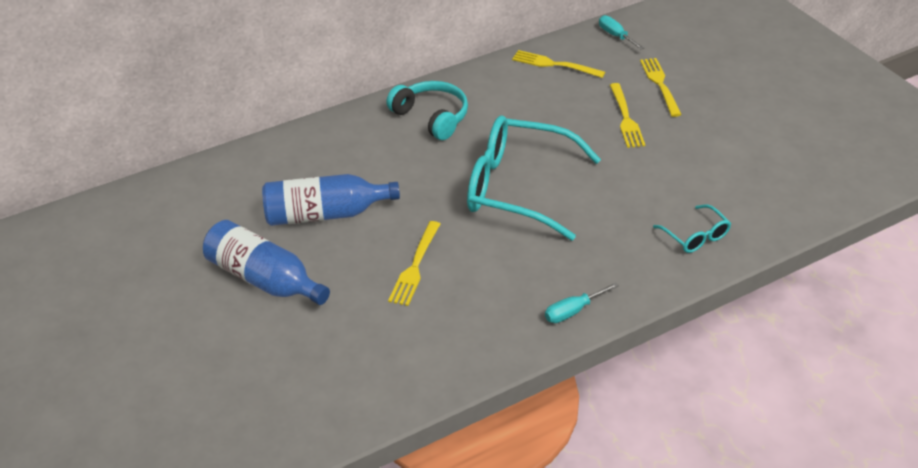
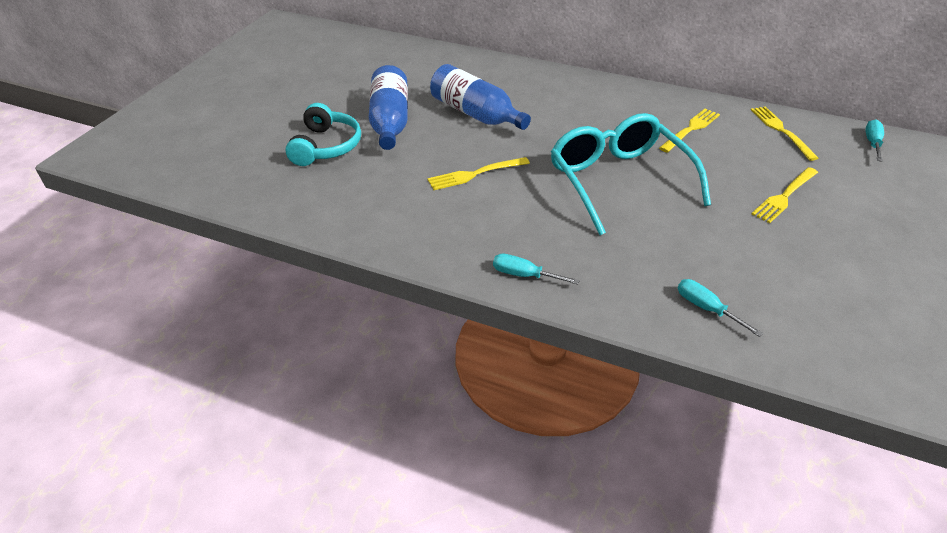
camera: 50 degrees right, 0 degrees up
turquoise headphones [386,81,468,140] -> turquoise headphones moved to [285,103,361,166]
yellow fork [640,58,682,117] -> yellow fork moved to [659,108,720,153]
turquoise glasses [653,204,731,253] -> turquoise screwdriver [678,279,763,337]

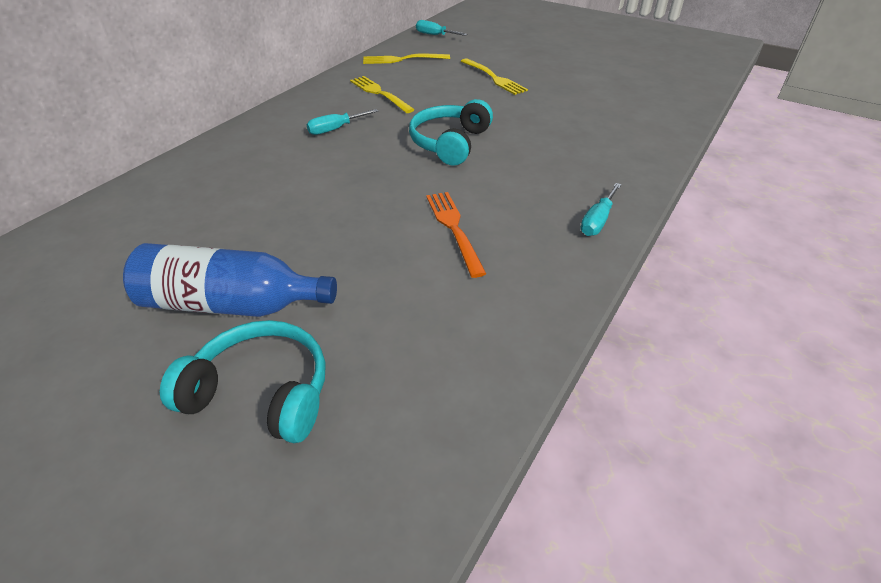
camera: 80 degrees left, 0 degrees up
yellow fork [427,157,530,190] -> none
blue bottle [430,64,531,130] -> none
turquoise glasses [551,113,711,235] -> turquoise headphones [409,99,493,166]
turquoise screwdriver [678,279,763,337] -> turquoise screwdriver moved to [306,109,378,135]
none -> orange fork [426,192,486,278]

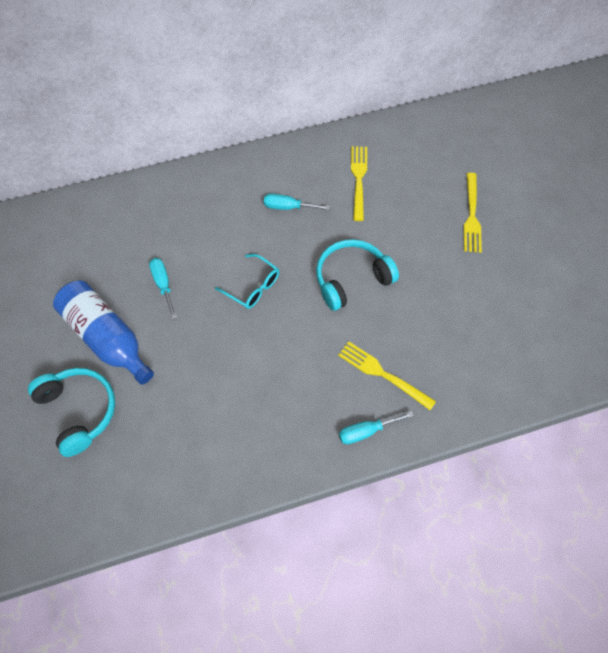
camera: 40 degrees right, 20 degrees up
yellow fork [363,54,450,64] -> yellow fork moved to [338,341,436,410]
turquoise screwdriver [416,20,467,36] -> turquoise screwdriver moved to [149,258,177,319]
orange fork [426,192,486,278] -> none
none -> turquoise glasses [215,254,279,309]

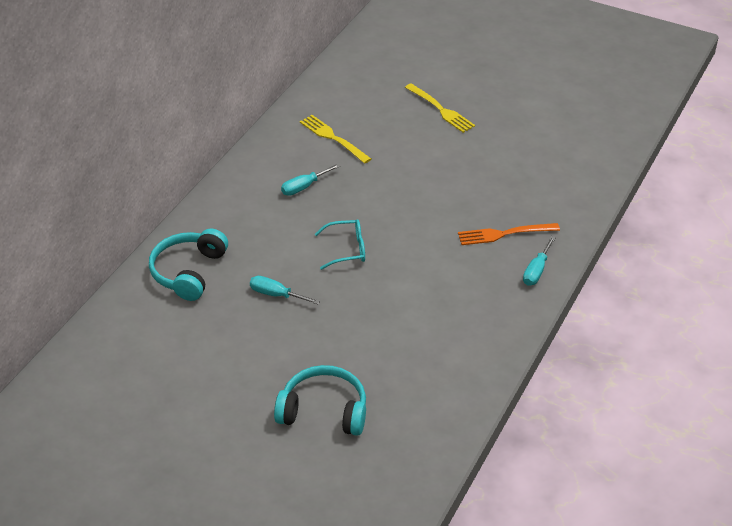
camera: 45 degrees left, 20 degrees down
blue bottle [53,281,154,385] -> none
turquoise headphones [316,239,399,311] -> turquoise headphones moved to [149,229,228,301]
yellow fork [338,341,436,410] -> orange fork [458,223,560,245]

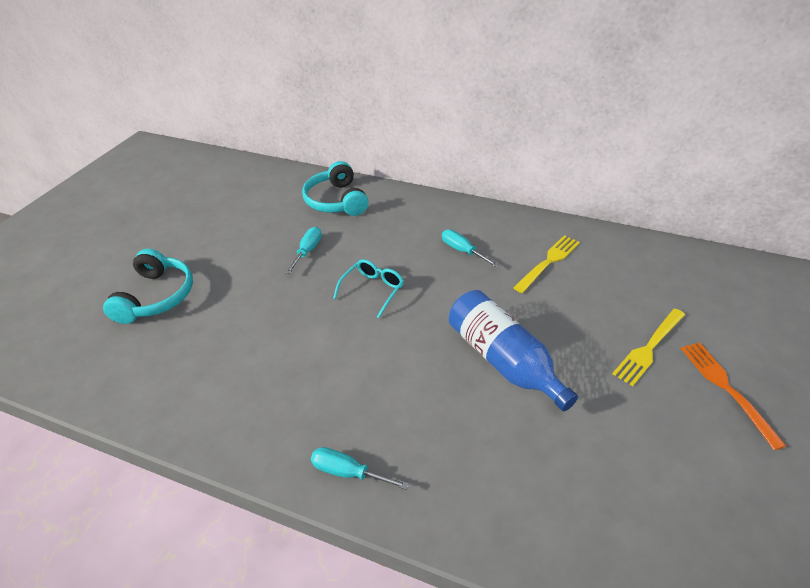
camera: 85 degrees right, 0 degrees up
turquoise headphones [149,229,228,301] -> turquoise headphones turned 120 degrees counterclockwise [302,161,369,216]
turquoise glasses [315,219,365,270] -> turquoise glasses turned 135 degrees counterclockwise [333,259,404,318]
orange fork [458,223,560,245] -> orange fork moved to [681,342,786,450]
none -> blue bottle [449,290,578,411]

